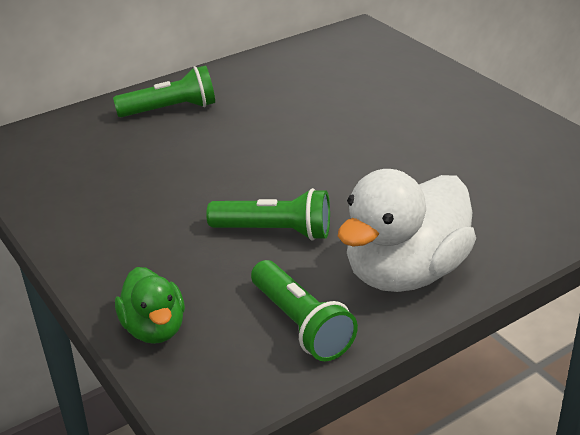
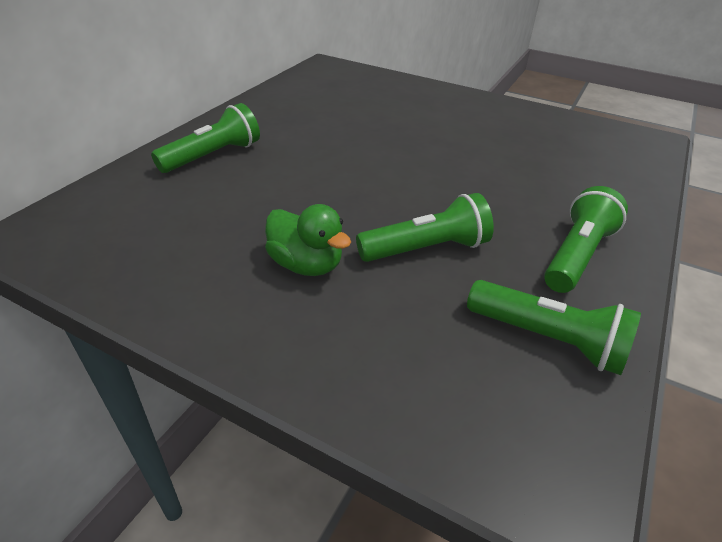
camera: 30 degrees left, 5 degrees up
green duck [115,267,185,344] -> green duck moved to [265,204,351,276]
white duck [337,169,476,292] -> green flashlight [544,186,628,293]

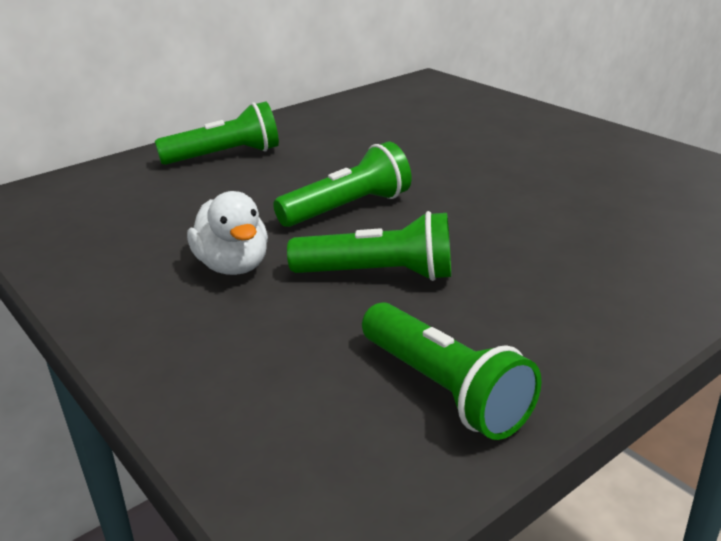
camera: 25 degrees right, 10 degrees down
green duck [265,204,351,276] -> white duck [187,191,268,275]
green flashlight [544,186,628,293] -> green flashlight moved to [273,142,411,227]

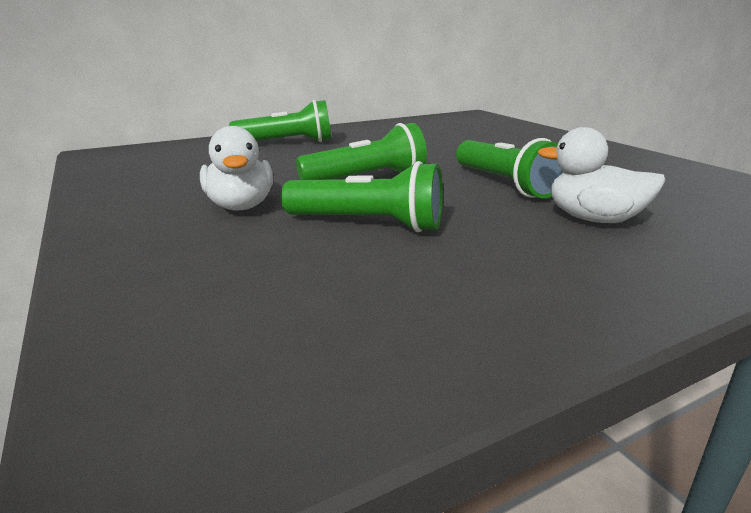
camera: 10 degrees right, 5 degrees down
green flashlight [362,302,541,440] -> green flashlight moved to [456,138,564,198]
none -> white duck [537,127,666,223]

